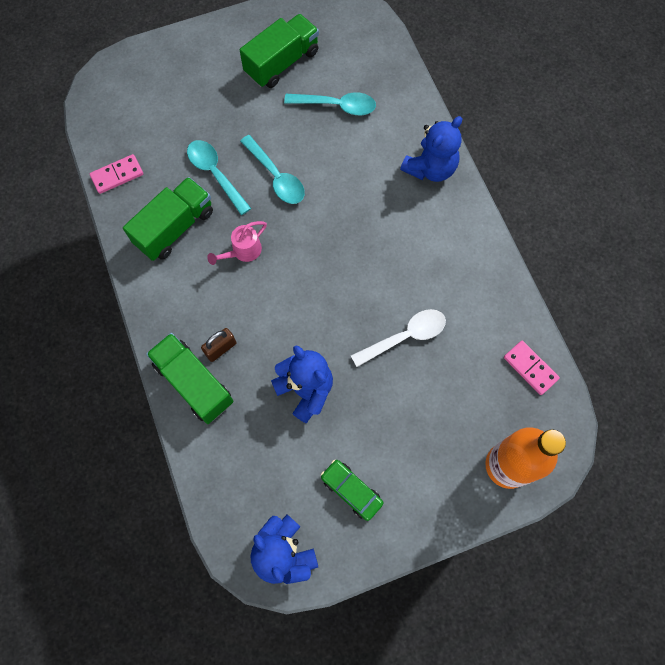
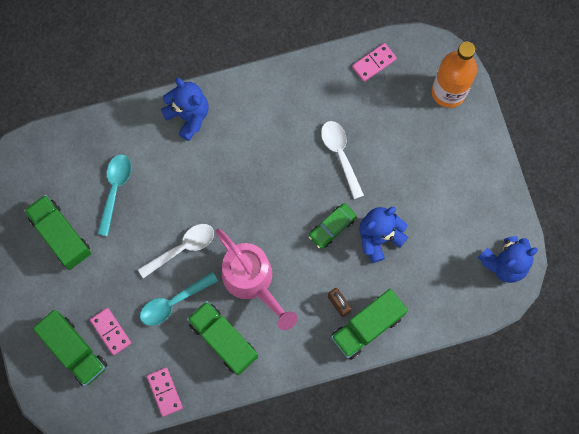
camera: 85 degrees left, 5 degrees up
pink watering can [207,221,267,265] -> pink watering can [215,228,297,330], size x2.02
turquoise spoon [240,135,305,204] -> white spoon [138,224,214,278]
green car [321,460,384,521] -> green car moved to [309,203,357,249]
none -> green truck [33,310,107,386]
none -> pink domino [90,308,131,355]

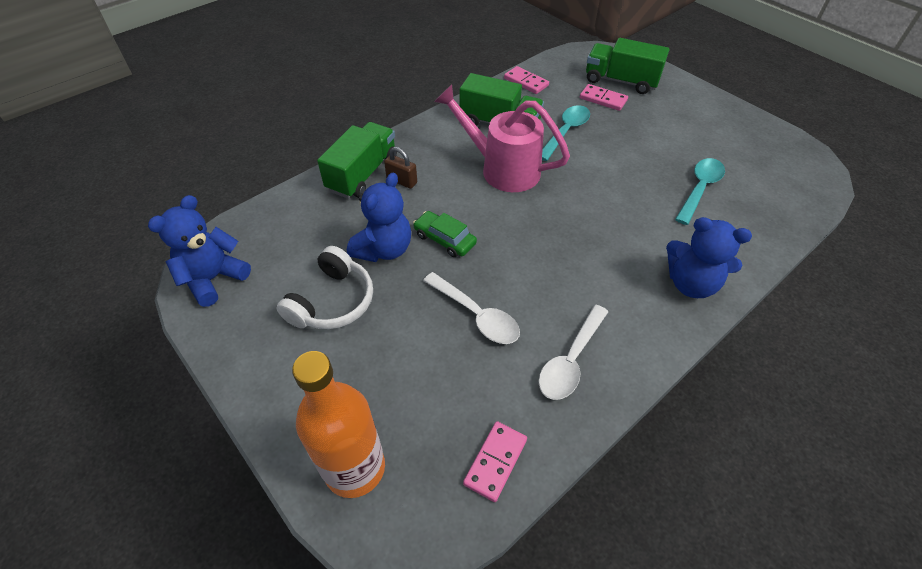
camera: 155 degrees right, 25 degrees down
green truck [24,195,91,270] -> none
turquoise spoon [97,154,131,236] -> turquoise spoon turned 135 degrees counterclockwise [675,158,725,225]
white spoon [138,224,214,278] -> white spoon moved to [538,305,608,400]
green car [309,203,357,249] -> green car turned 75 degrees counterclockwise [413,211,477,257]
none -> white headphones [276,246,373,329]

